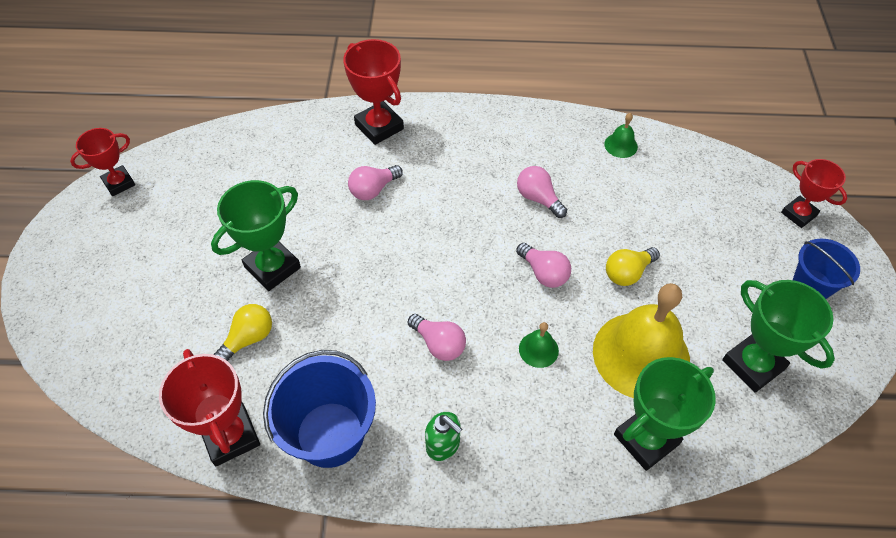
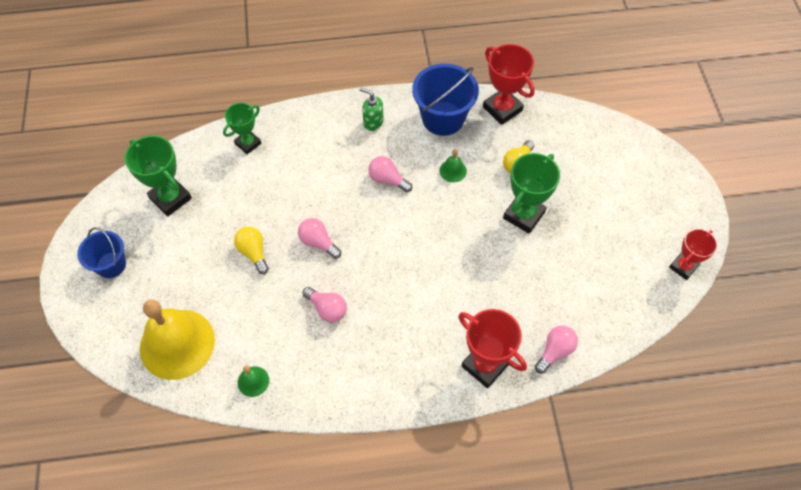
camera: 170 degrees right, 5 degrees up
pink light bulb [348,165,403,200] -> pink light bulb moved to [535,326,578,374]
green bell [519,322,559,368] -> green bell moved to [439,149,467,182]
yellow bell [593,283,690,398] -> yellow bell moved to [140,300,215,380]
yellow light bulb [606,247,660,286] -> yellow light bulb turned 75 degrees counterclockwise [234,227,269,274]
green trophy [614,357,716,471] -> green trophy [223,103,261,154], size x0.65
red trophy [781,159,847,228] -> none

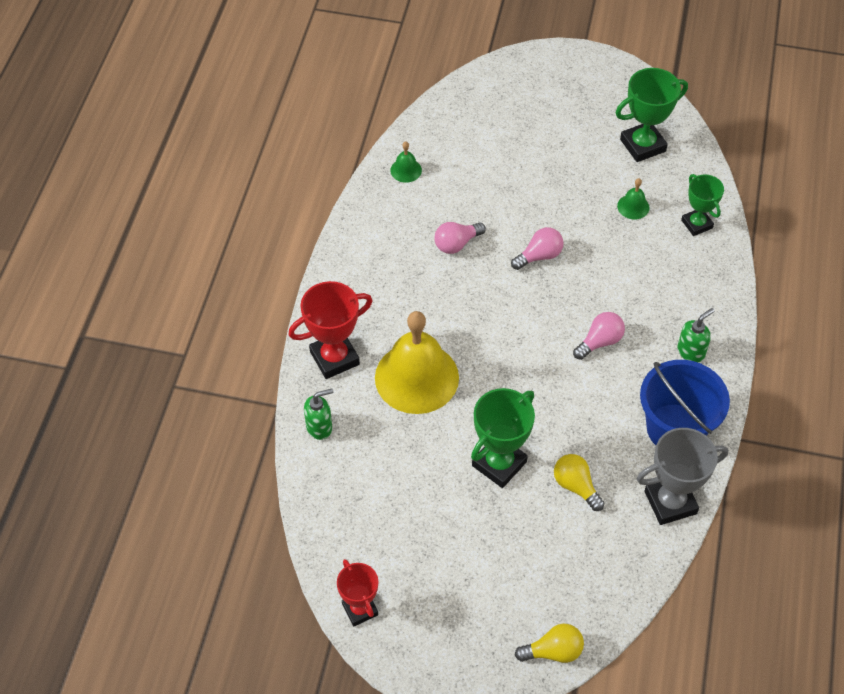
camera: 110 degrees right, 5 degrees down
blue bucket [77,227,126,278] -> none
yellow bell [140,300,215,380] -> yellow bell moved to [375,311,459,414]
yellow light bulb [234,227,269,274] -> yellow light bulb moved to [515,624,584,663]
green bell [439,149,467,182] -> green bell moved to [617,178,650,219]
red trophy [483,44,535,125] -> grey trophy [637,428,728,525]
green trophy [503,153,560,234] -> green trophy turned 75 degrees clockwise [471,388,535,488]
pink light bulb [535,326,578,374] -> green soap dispenser [304,388,333,440]

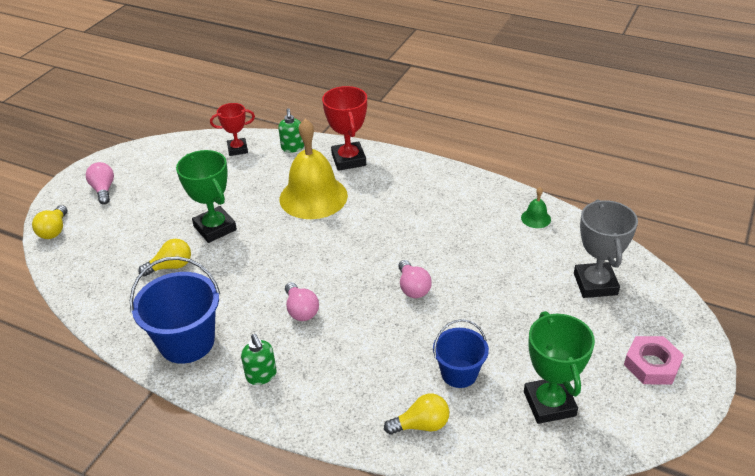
camera: 105 degrees right, 15 degrees down
red trophy [337,559,378,627] -> red trophy moved to [210,103,255,156]
pink light bulb [434,222,486,254] -> pink light bulb moved to [86,162,114,204]
green bell [617,178,650,219] -> blue bucket [433,319,489,388]
grey trophy [637,428,728,525] -> grey trophy moved to [574,199,638,298]
green trophy [681,174,724,236] -> yellow light bulb [384,394,449,435]
none -> pink nut [624,336,684,384]

